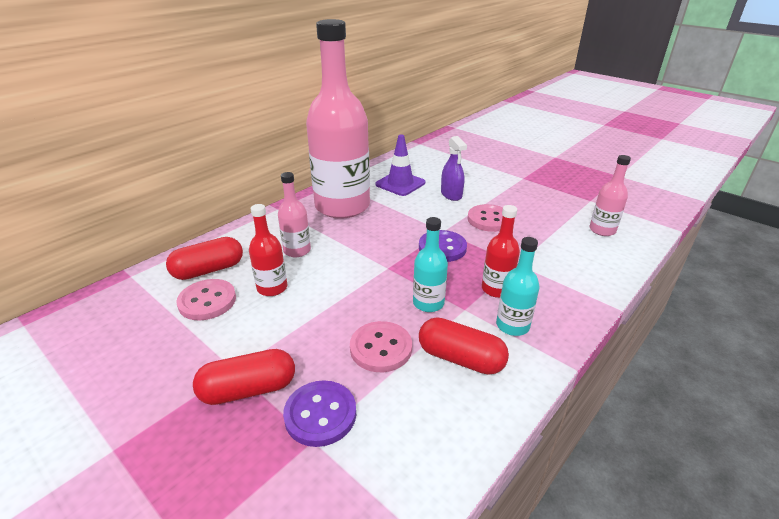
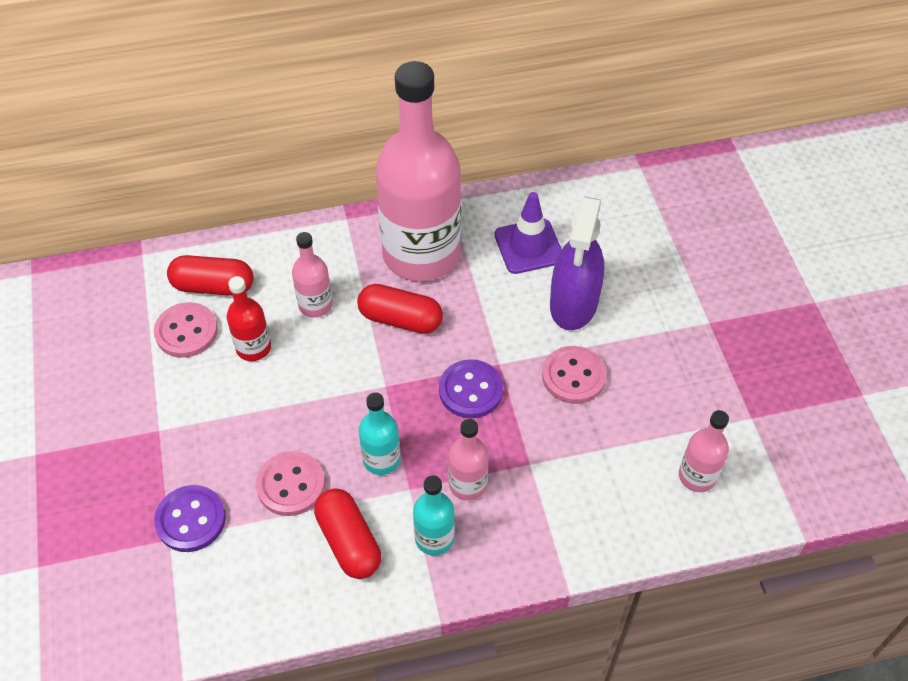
camera: 35 degrees right, 20 degrees up
red capsule [193,349,295,405] -> red capsule moved to [357,284,443,334]
purple spray bottle [441,136,467,201] -> purple spray bottle [550,196,604,330], size x1.63
red bottle [482,205,520,298] -> pink bottle [448,419,489,501]

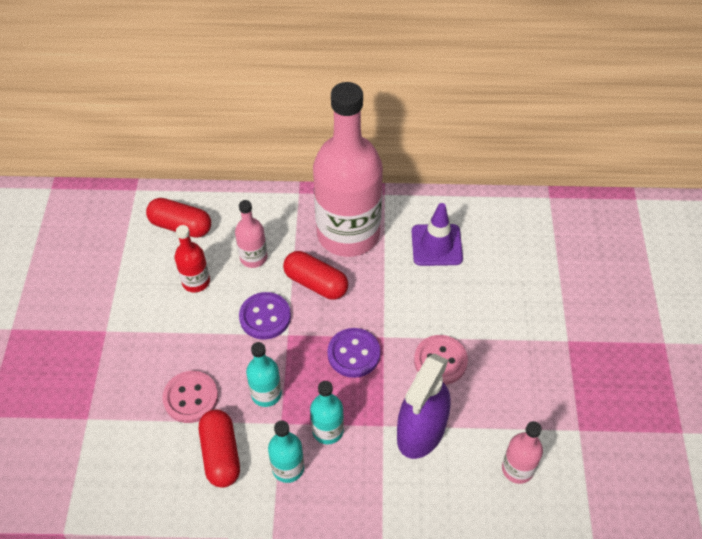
camera: 15 degrees right, 0 degrees up
pink button [154,302,218,358] -> none
purple button [154,485,226,552] -> purple button moved to [239,292,291,340]
pink bottle [448,419,489,501] -> turquoise bottle [310,381,344,444]
purple spray bottle [550,196,604,330] -> purple spray bottle moved to [397,353,451,459]

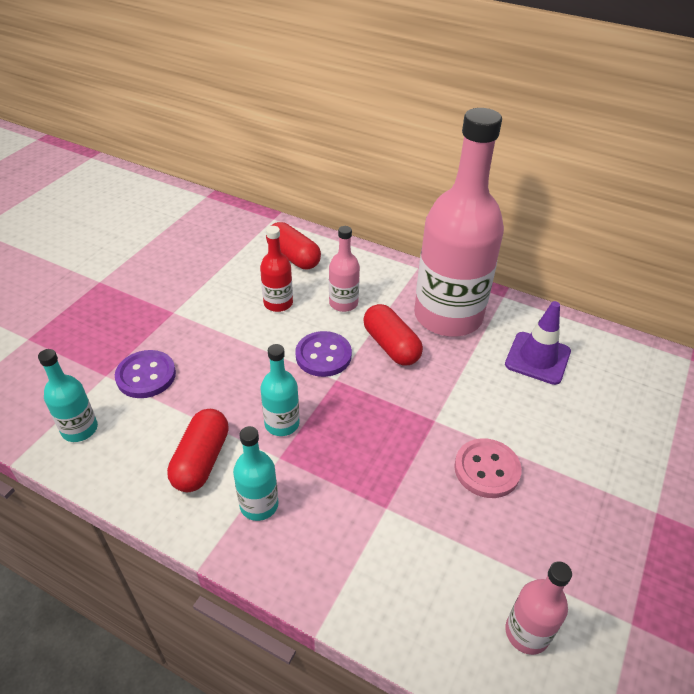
camera: 25 degrees right, 10 degrees down
pink button [162,371,218,423] -> none
turquoise bottle [310,381,344,444] -> turquoise bottle moved to [38,349,98,442]
purple button [327,328,381,378] -> purple button moved to [115,350,176,398]
purple spray bottle [397,353,451,459] -> none

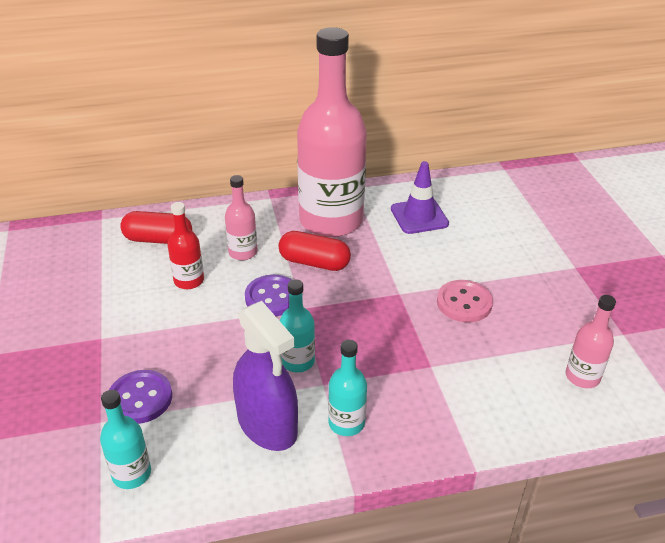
camera: 40 degrees left, 5 degrees down
red capsule [167,409,229,492] -> purple spray bottle [233,301,298,451]

